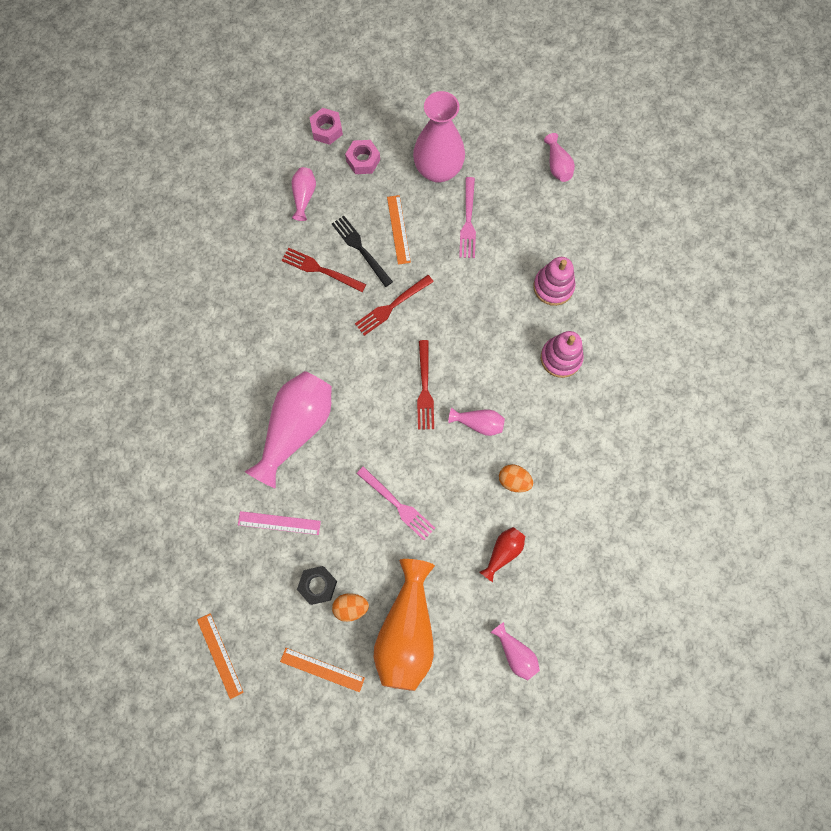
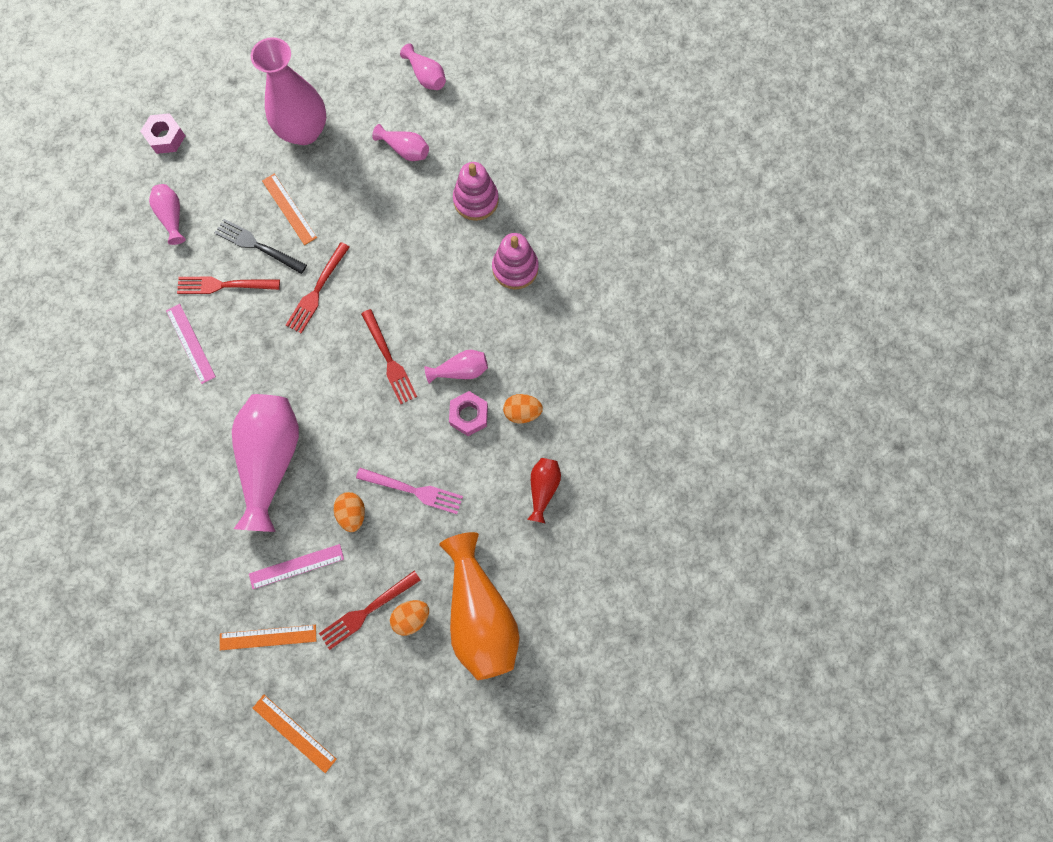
camera: 25 degrees left, 0 degrees up
orange ruler [280,648,365,692] -> orange ruler moved to [220,625,316,650]
black nut [297,566,337,605] -> red fork [319,571,421,650]
pink nut [345,140,380,174] -> pink nut moved to [449,391,488,436]
pink fork [459,177,476,258] -> none
pink vase [490,622,540,681] -> pink vase moved to [372,124,429,161]
none -> pink ruler [166,304,216,384]
none -> orange egg [334,492,365,532]

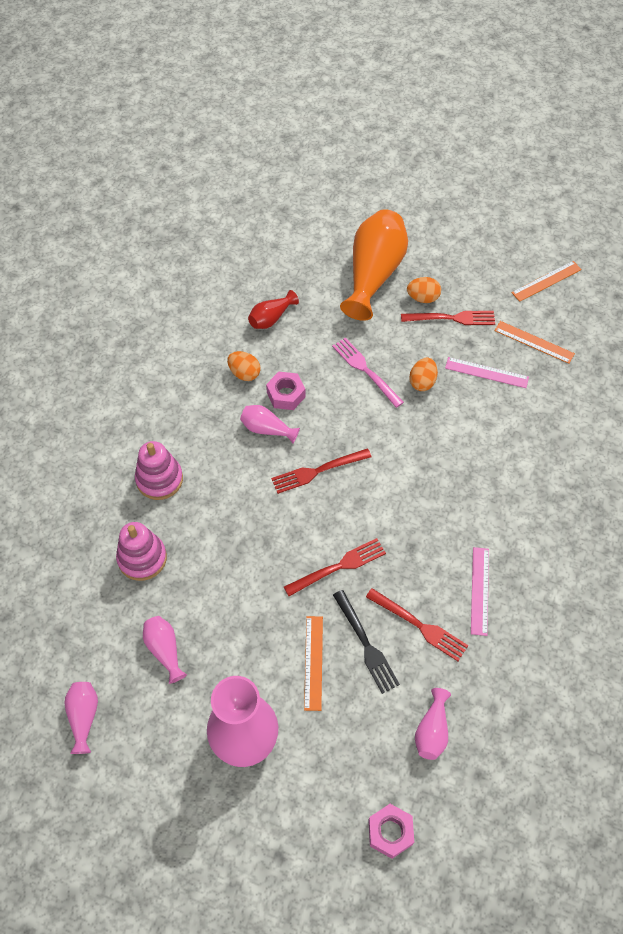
camera: 145 degrees left, 15 degrees down
pink vase [232,394,299,532] -> none
orange ruler [253,695,337,773] -> orange ruler turned 75 degrees clockwise [511,261,582,302]
red fork [361,309,417,404] -> red fork turned 120 degrees counterclockwise [271,448,372,494]

